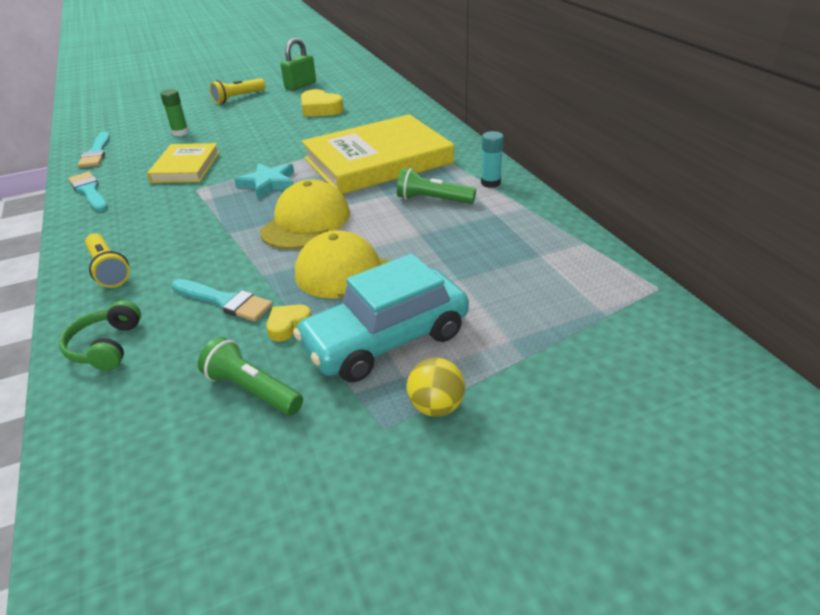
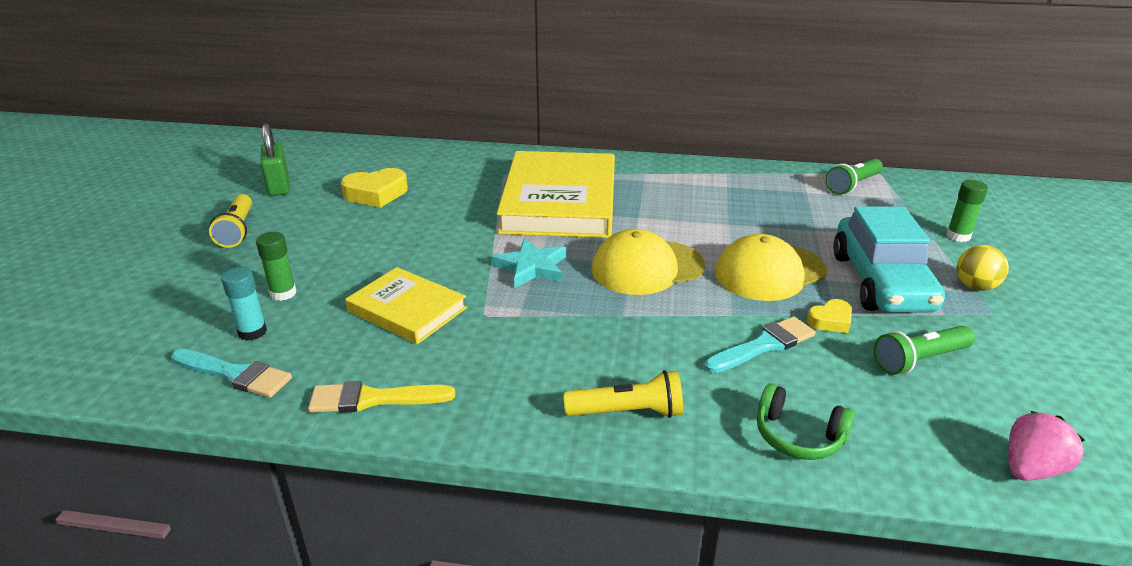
camera: 60 degrees left, 5 degrees down
turquoise brush [68,172,108,212] -> yellow brush [308,381,455,413]
yellow cap [260,179,350,249] -> yellow cap turned 75 degrees counterclockwise [592,229,705,295]
yellow heart [266,304,311,342] -> yellow heart turned 105 degrees counterclockwise [807,299,852,333]
green flashlight [397,168,476,204] -> green flashlight moved to [825,159,883,195]
turquoise glue stick [481,131,504,188] -> turquoise glue stick moved to [221,267,267,341]
none -> green glue stick [946,180,988,242]
none -> pink strawberry [1008,411,1085,481]

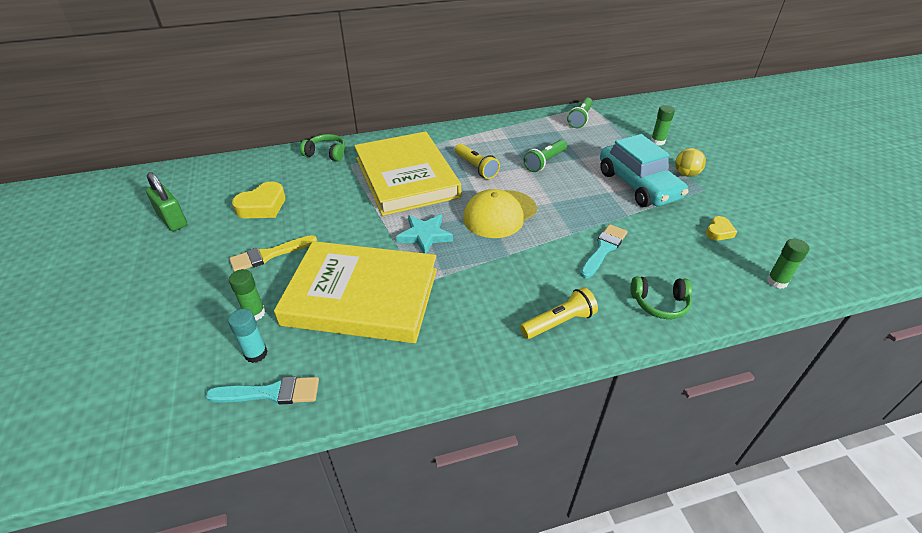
camera: 25 degrees left, 10 degrees up
yellow flashlight [209,194,252,248] -> yellow flashlight moved to [455,144,500,179]
yellow brush [308,381,455,413] -> yellow brush moved to [229,235,317,272]
yellow book [345,267,467,344] -> yellow book [274,241,437,343], size x1.84
yellow cap [715,234,827,301] -> none
yellow heart [807,299,852,333] -> yellow heart moved to [706,216,737,240]
green flashlight [873,326,975,375] -> green flashlight moved to [524,139,567,172]
pink strawberry [1008,411,1085,481] -> green glue stick [767,239,809,289]
none -> green headphones [300,134,345,162]

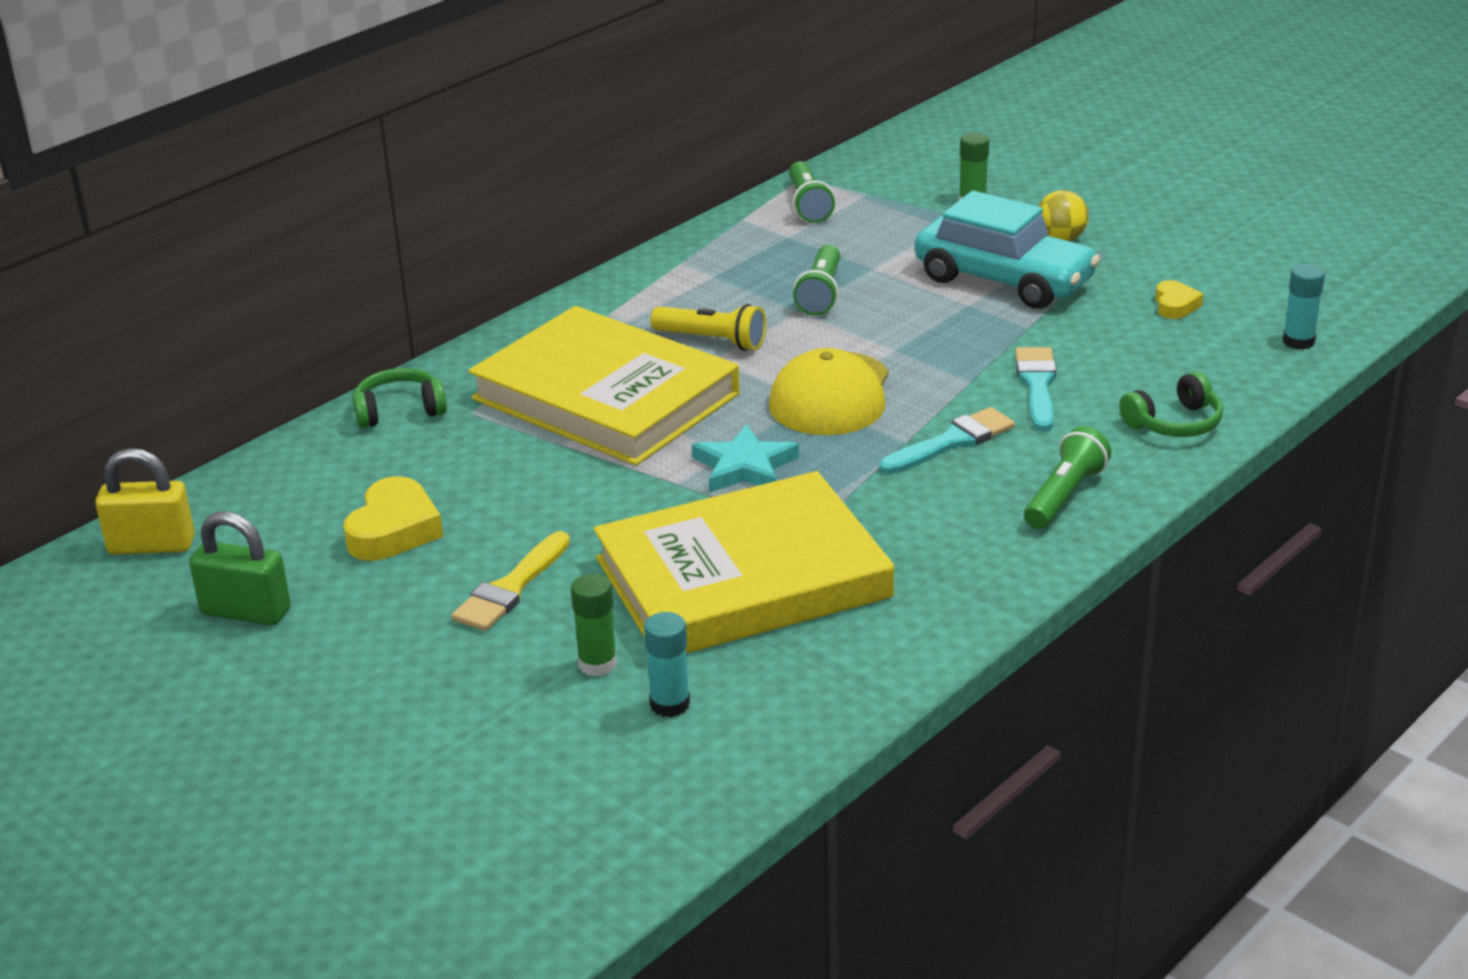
camera: 30 degrees left, 10 degrees down
turquoise brush [206,376,319,404] -> turquoise brush moved to [879,407,1015,474]
yellow flashlight [520,287,598,339] -> green flashlight [1024,426,1111,529]
green glue stick [767,239,809,289] -> turquoise glue stick [1283,264,1325,350]
none -> yellow padlock [96,448,195,555]

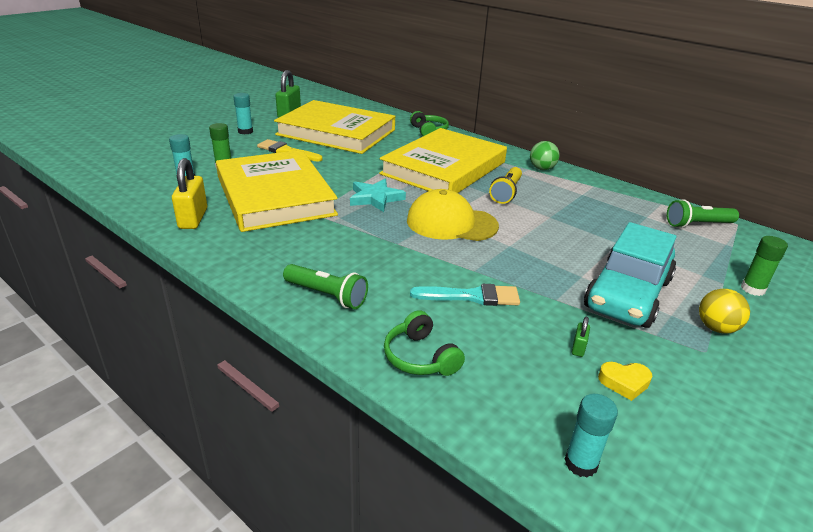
camera: 85 degrees right, 0 degrees up
yellow padlock [96,448,195,555] -> yellow padlock moved to [172,158,207,229]
yellow heart [343,476,443,561] -> yellow book [274,100,395,154]
green flashlight [793,245,840,315] -> none
turquoise brush [879,407,1015,474] -> none
none -> turquoise glue stick [233,93,253,134]
none -> green ball [530,141,560,170]
none -> green padlock [572,317,590,357]

